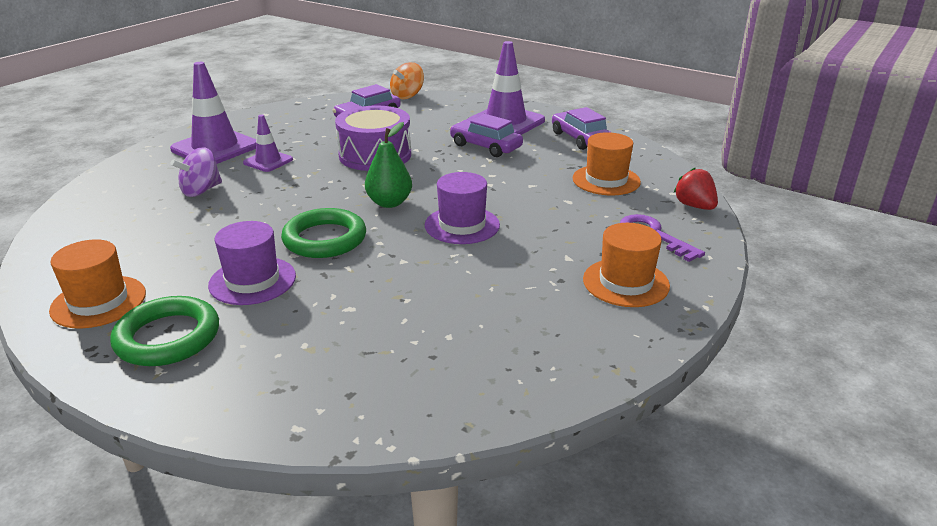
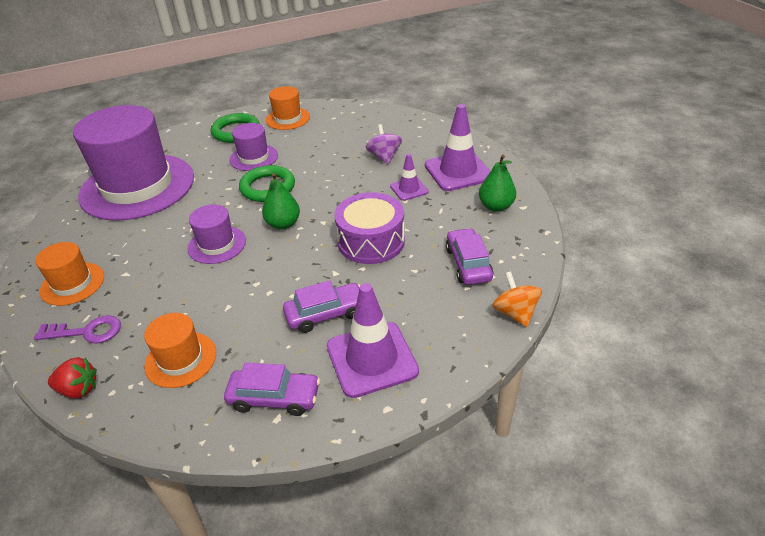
camera: 125 degrees right, 10 degrees up
none -> purple hat [73,105,194,221]
none -> green pear [479,155,516,212]

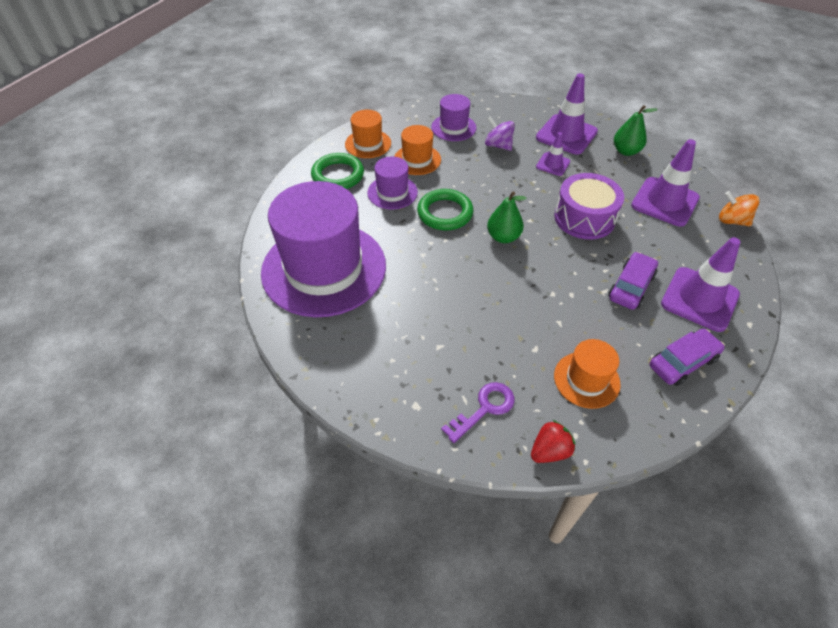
camera: 40 degrees left, 10 degrees up
orange hat [35,242,104,306] -> orange hat moved to [394,125,441,175]
purple hat [187,204,246,264] -> purple hat moved to [431,94,476,141]
purple car [446,228,493,285] -> purple traffic cone [631,139,700,227]

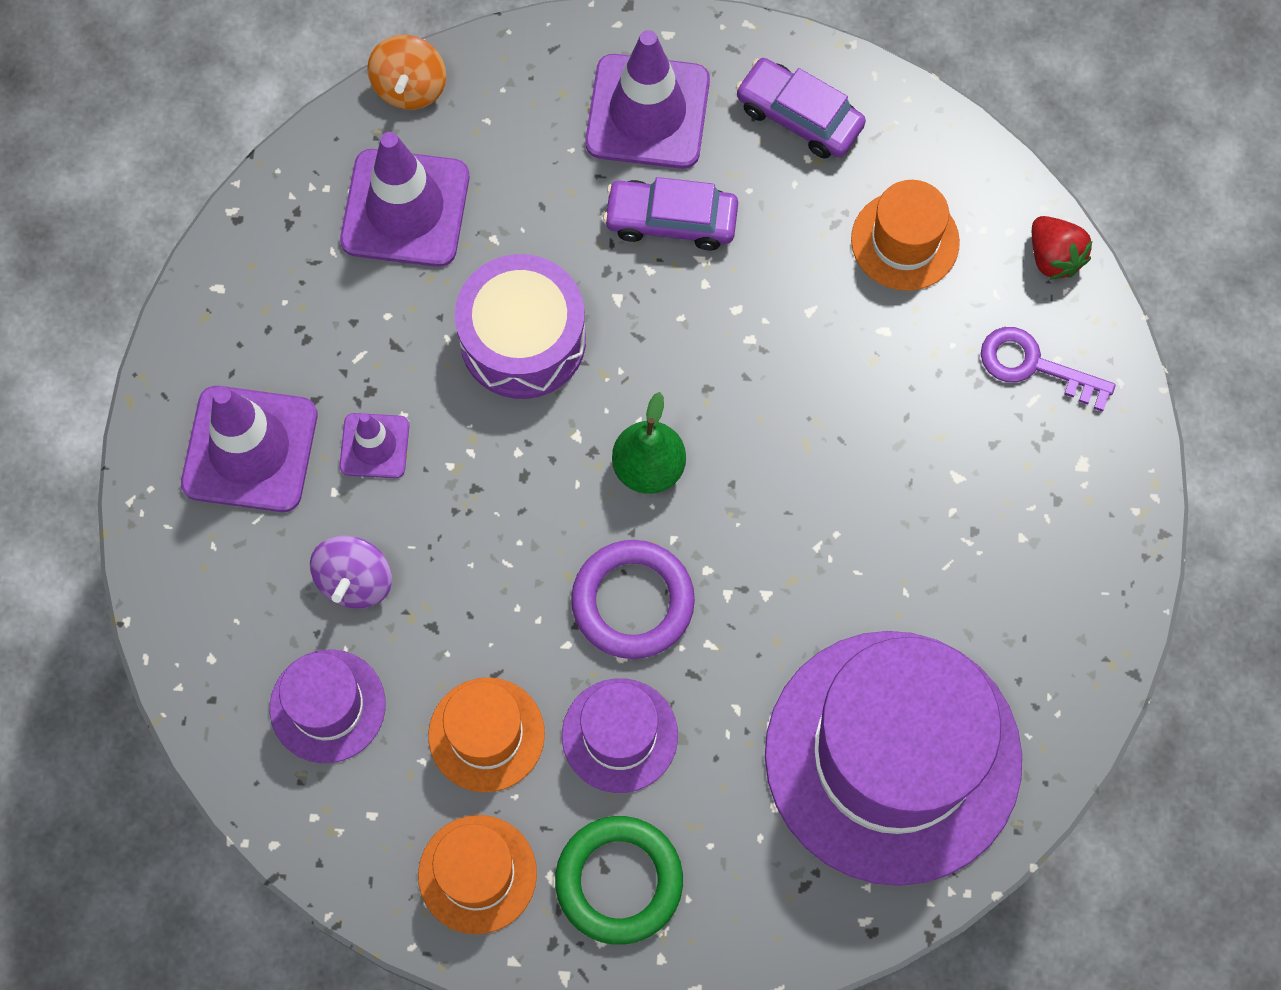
camera: 115 degrees left, 20 degrees up
green ring [417,189,474,230] -> purple ring [571,540,695,659]
red strawberry [531,420,575,463] -> red strawberry turned 150 degrees counterclockwise [1032,216,1092,280]
green pear [614,105,658,156] -> none

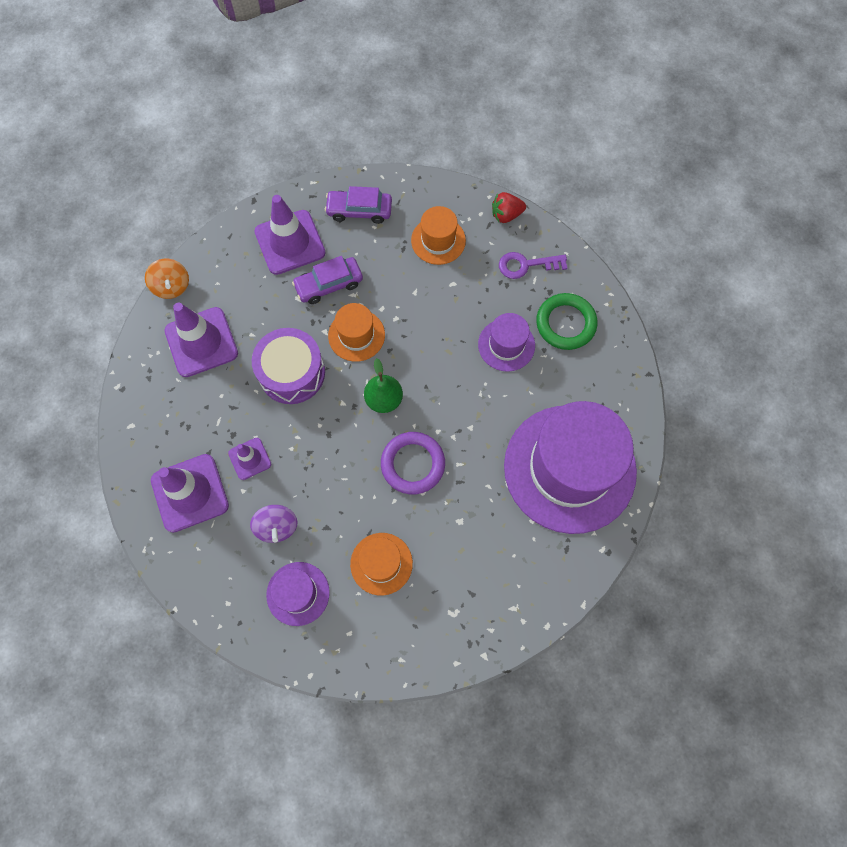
camera: 30 degrees left, 0 degrees up
orange hat [418,815,537,934] -> orange hat moved to [328,303,385,362]
green ring [555,816,683,945] -> green ring moved to [536,293,597,350]
purple hat [562,678,678,793] -> purple hat moved to [478,313,535,372]
red strawberry [1032,216,1092,280] -> red strawberry turned 135 degrees clockwise [492,192,526,223]

